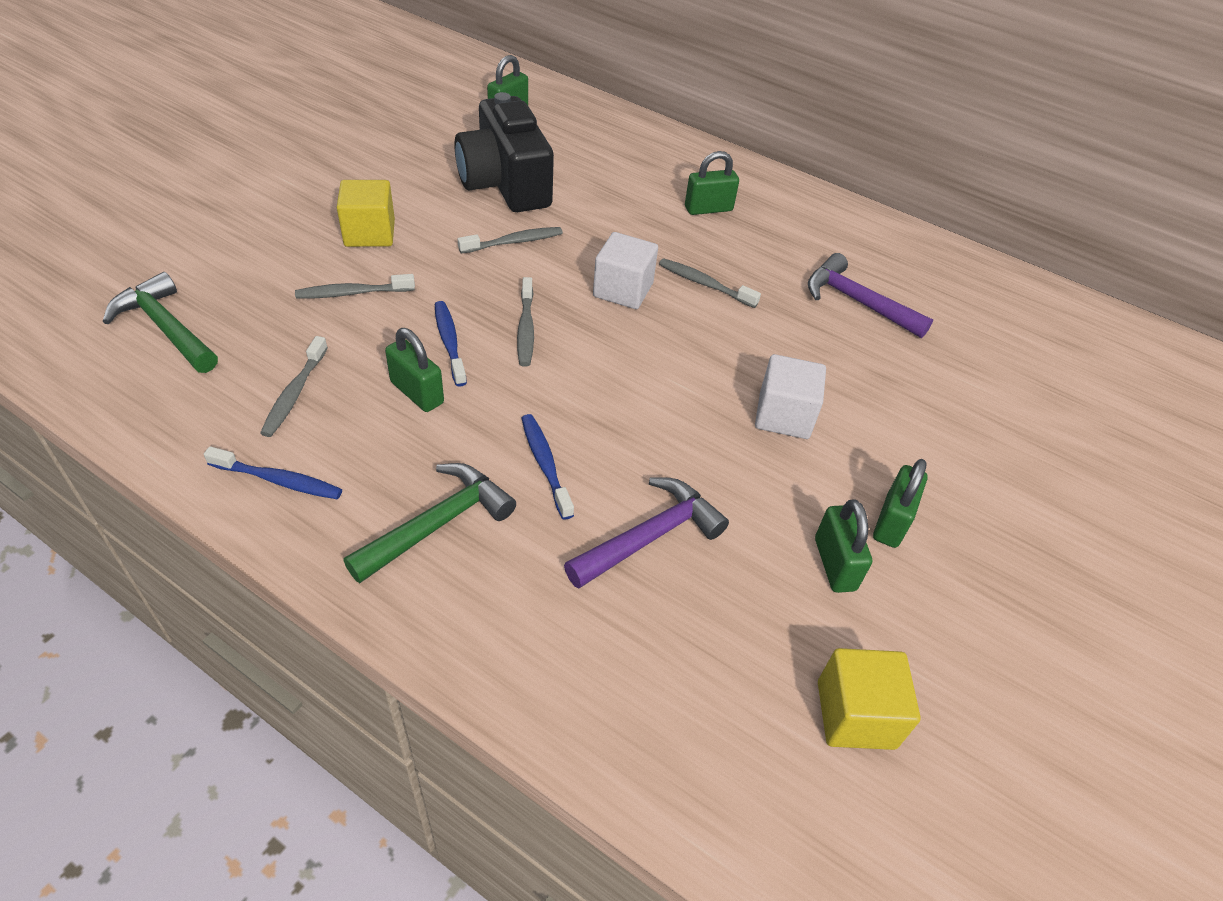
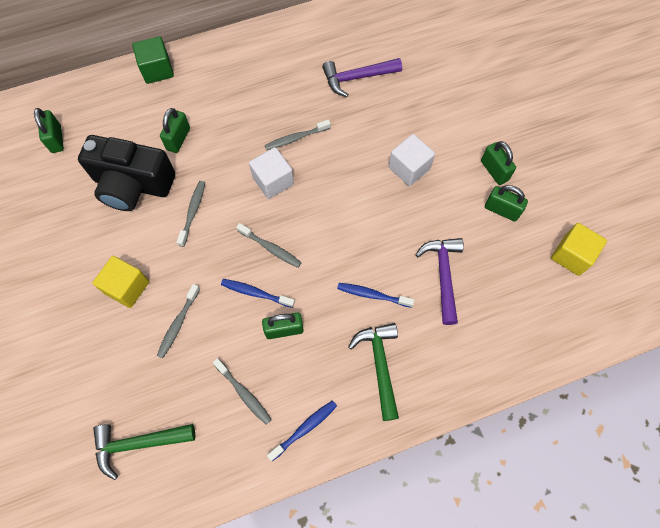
camera: 50 degrees left, 20 degrees up
green padlock [685,151,739,215] -> green padlock moved to [160,108,190,153]
none -> green cube [132,36,174,84]

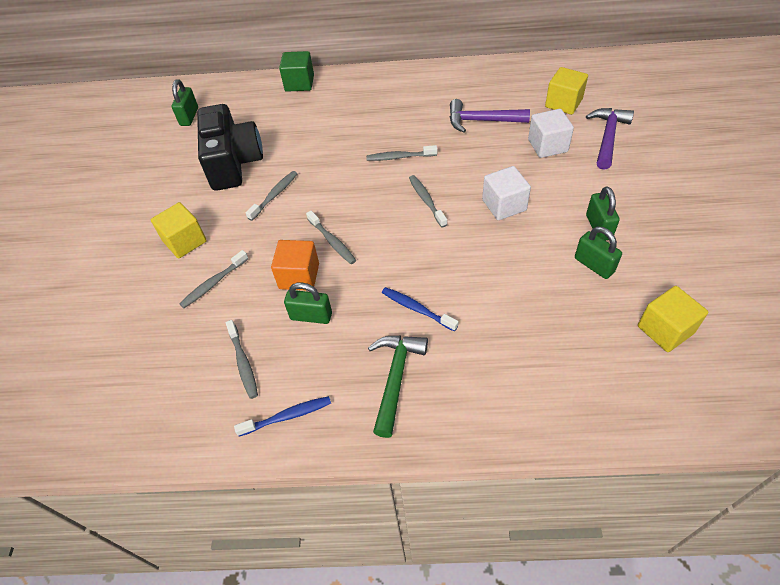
camera: 25 degrees right, 15 degrees down
black camera [78,135,175,211] -> black camera turned 135 degrees counterclockwise [197,104,263,191]
green hammer [93,424,195,480] -> none
green padlock [160,108,190,153] -> none
blue toothbrush [221,279,295,308] -> orange cube [271,240,319,290]
white cube [249,147,294,199] -> white cube moved to [528,109,574,158]
purple hammer [416,238,464,325] -> purple hammer moved to [586,108,634,170]
none -> grey toothbrush [409,175,447,228]
none -> yellow cube [545,67,588,115]

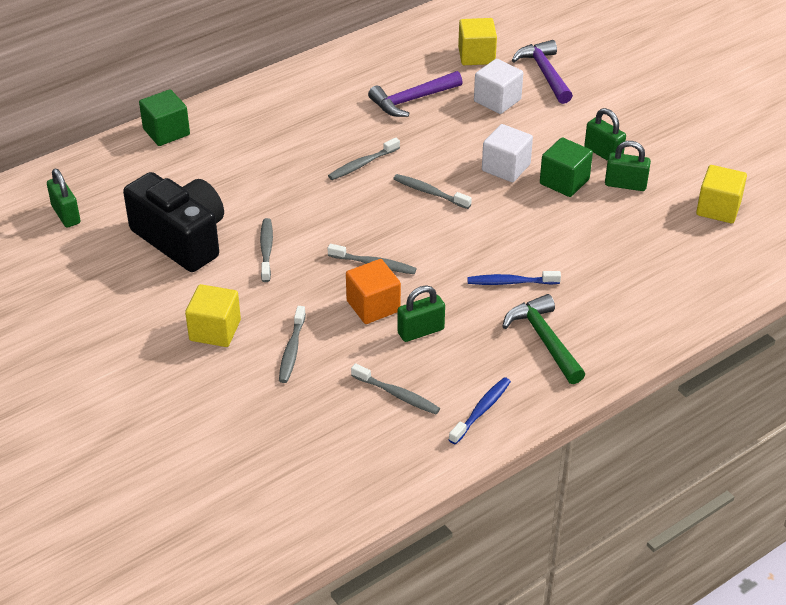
camera: 40 degrees left, 10 degrees down
none -> green cube [540,137,593,197]

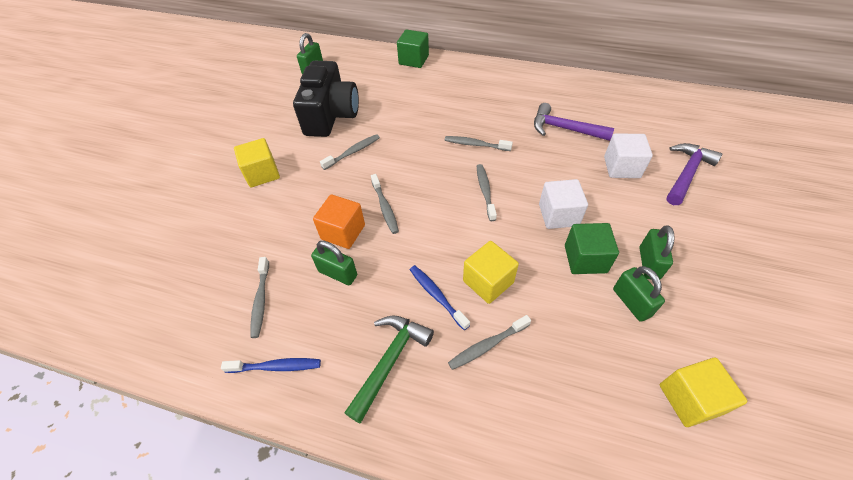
camera: 55 degrees right, 10 degrees up
grey toothbrush [279,306,306,383] -> grey toothbrush moved to [448,315,531,370]
yellow cube [458,18,497,65] -> yellow cube moved to [463,241,519,304]

